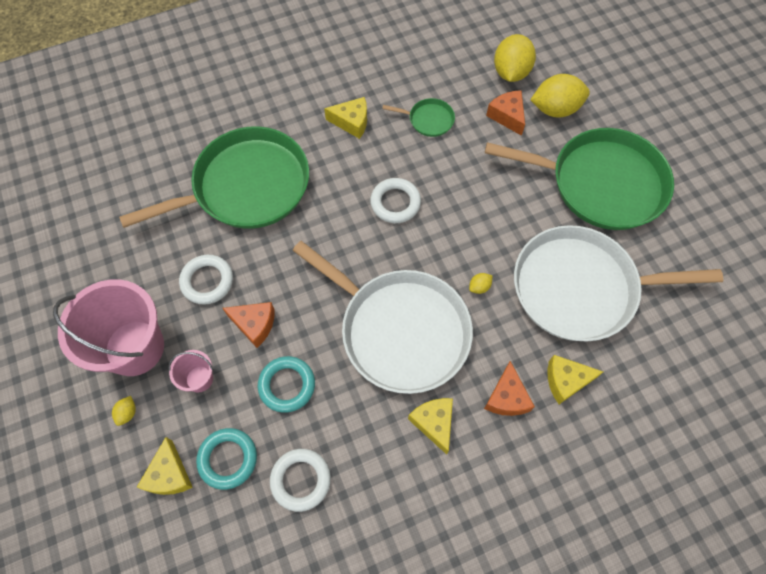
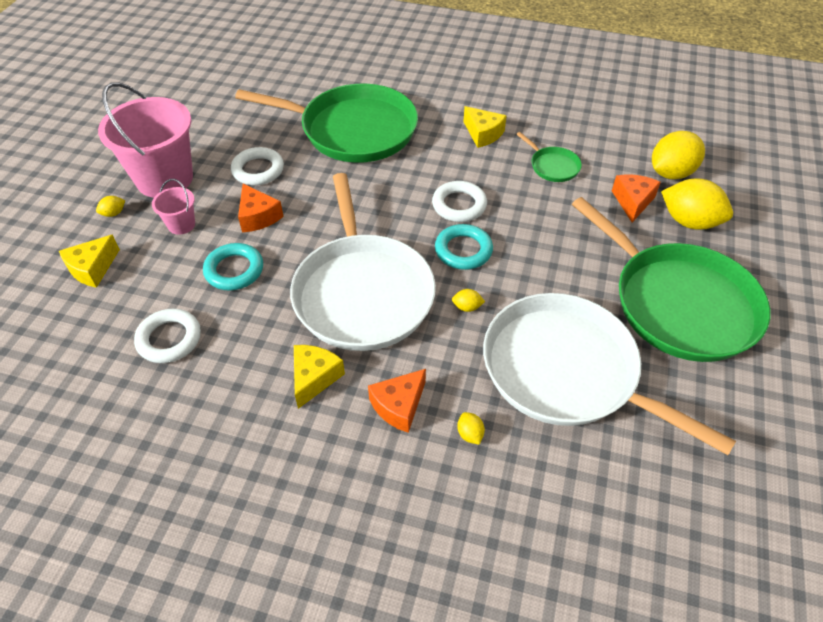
camera: 40 degrees right, 15 degrees down
turquoise ring [196,428,257,490] -> turquoise ring moved to [435,224,493,270]
yellow cheese [547,355,603,404] -> yellow lemon [457,412,485,445]

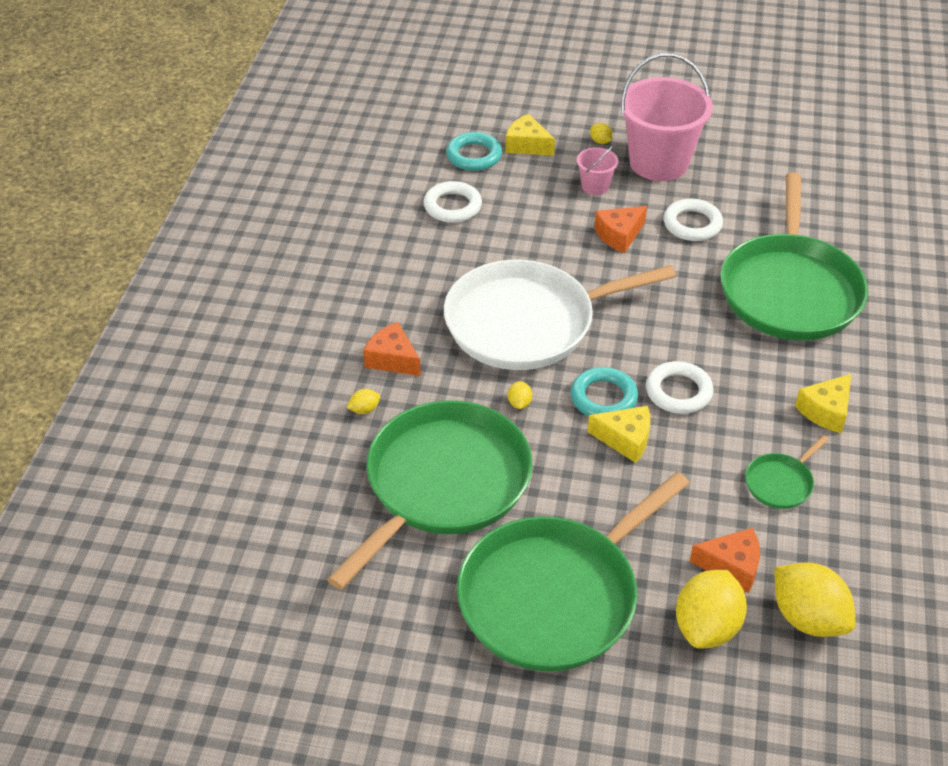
camera: 85 degrees right, 5 degrees down
turquoise ring [203,243,263,290] -> turquoise ring moved to [446,132,502,171]
yellow cheese [294,345,345,409] -> yellow cheese moved to [588,406,650,463]
white pan [483,293,736,455] -> green pan [327,400,533,590]

